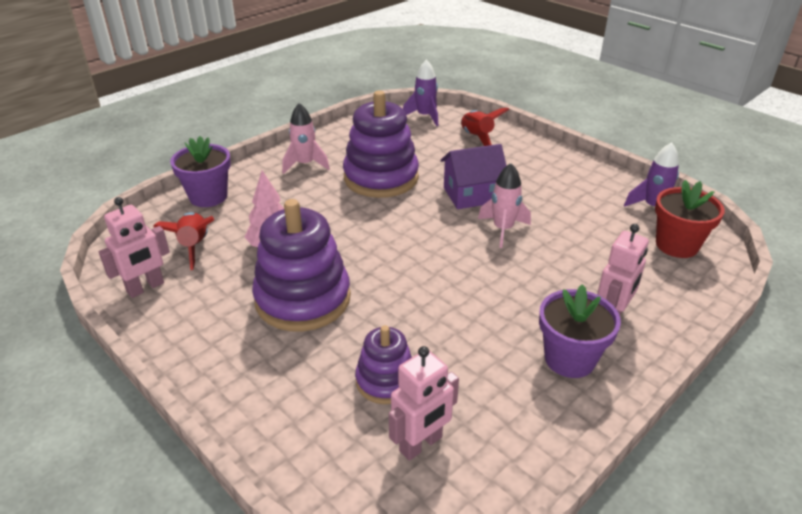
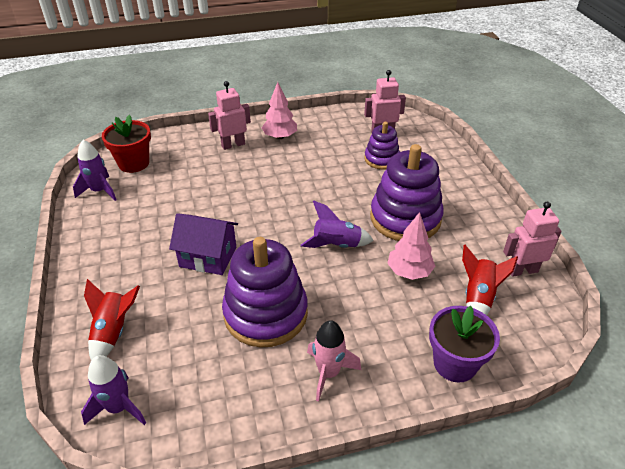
camera: 150 degrees left, 5 degrees up
pink rocket [478,163,531,248] -> none
purple flower pot [539,284,621,378] -> pink tree [262,82,297,139]
none -> purple rocket [301,200,374,248]

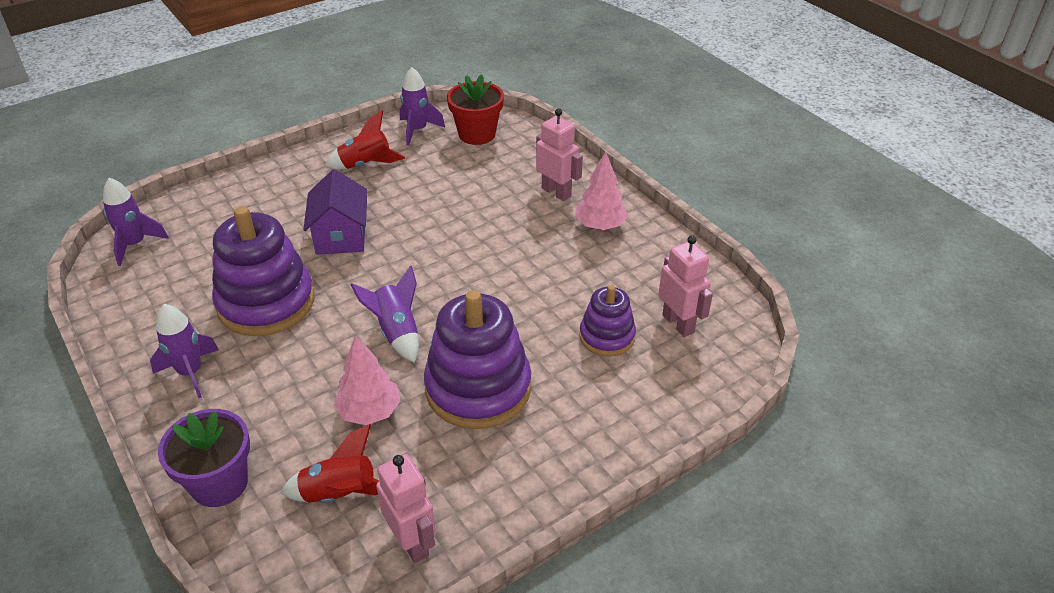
camera: 70 degrees right, 0 degrees up
red rocket [84,279,140,360] -> red rocket moved to [325,111,405,169]
pink rocket [307,320,361,402] -> purple rocket [150,304,219,398]

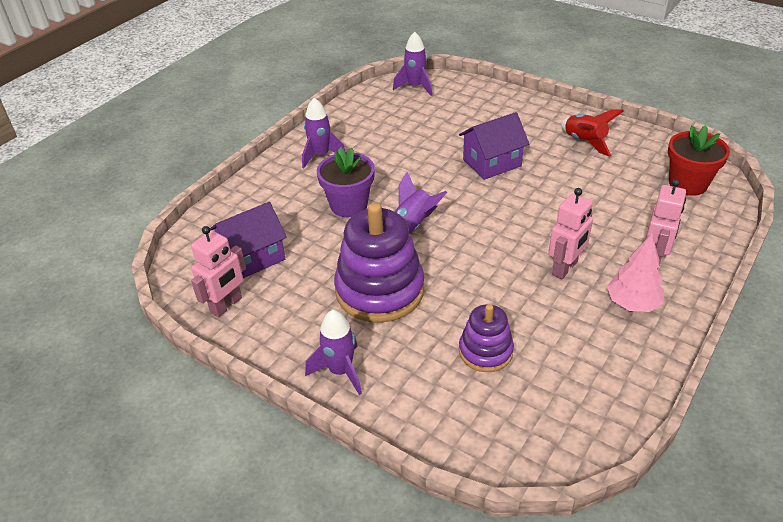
camera: 70 degrees right, 0 degrees up
purple flower pot [158,409,250,507] -> purple flower pot moved to [317,147,375,217]
purple stacking toy [212,206,315,336] -> none
red rocket [281,424,379,503] -> purple house [210,202,287,278]
pink tree [334,335,400,425] -> none
purple rocket [400,67,445,146] -> purple rocket moved to [305,310,362,395]
pink robot [658,235,713,337] -> pink robot moved to [548,188,593,279]

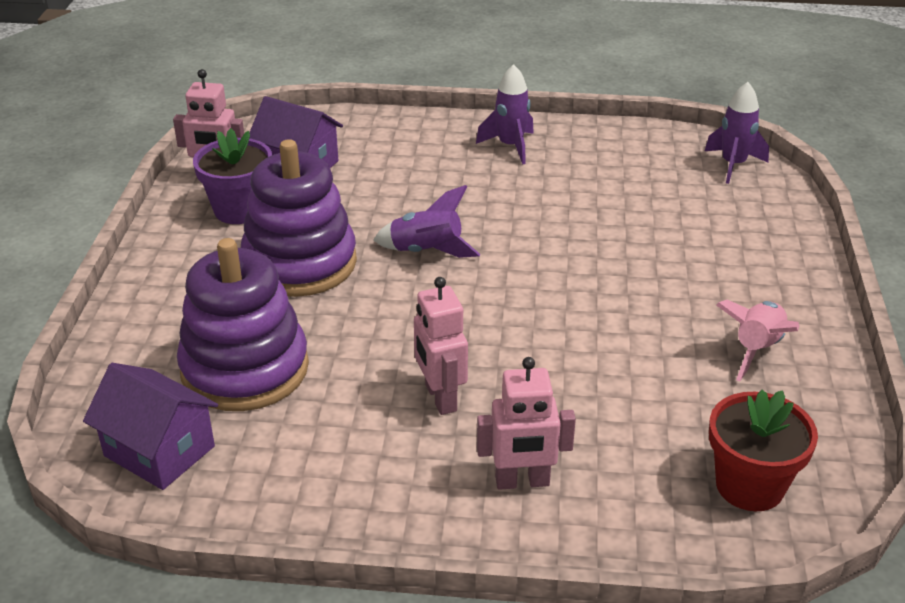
camera: 60 degrees right, 5 degrees down
purple rocket [305,310,362,395] -> none
purple flower pot [317,147,375,217] -> purple flower pot moved to [193,128,272,224]
purple house [459,112,529,180] -> purple house moved to [83,363,218,490]
purple stacking toy [459,304,514,372] -> purple stacking toy [177,238,309,411], size x1.79
pink robot [548,188,593,279] -> pink robot turned 60 degrees clockwise [414,277,468,415]
red rocket [561,109,624,157] -> pink rocket [716,300,799,381]
pink tree [607,234,664,312] -> none

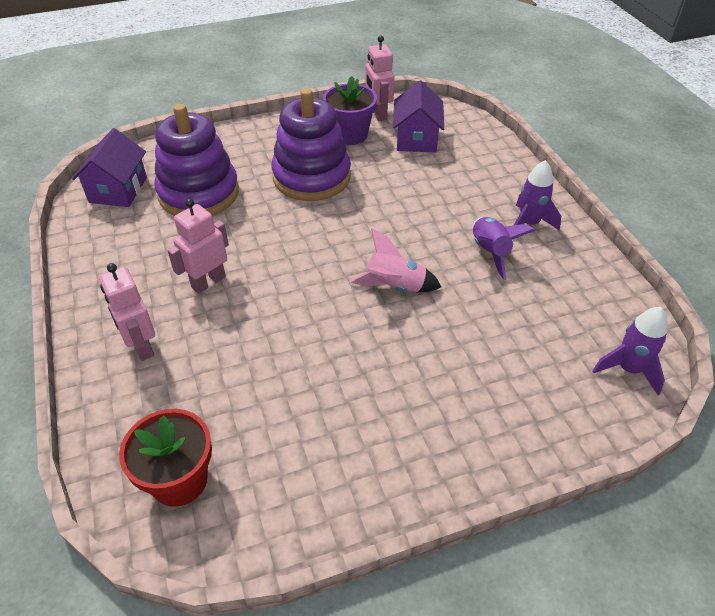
camera: 65 degrees right, 10 degrees up
purple rocket [373,185,480,258] -> purple rocket moved to [473,217,535,280]
pink rocket [716,300,799,381] -> pink rocket moved to [350,229,441,292]

